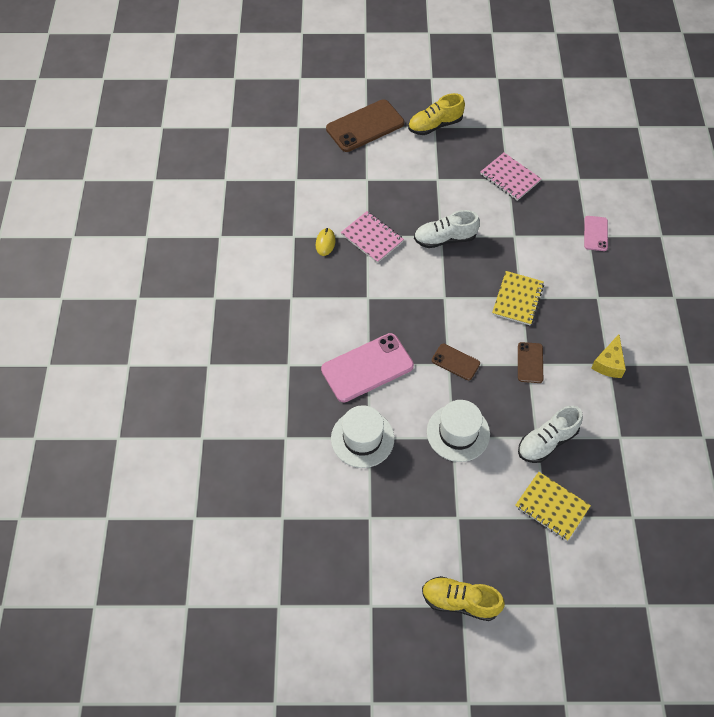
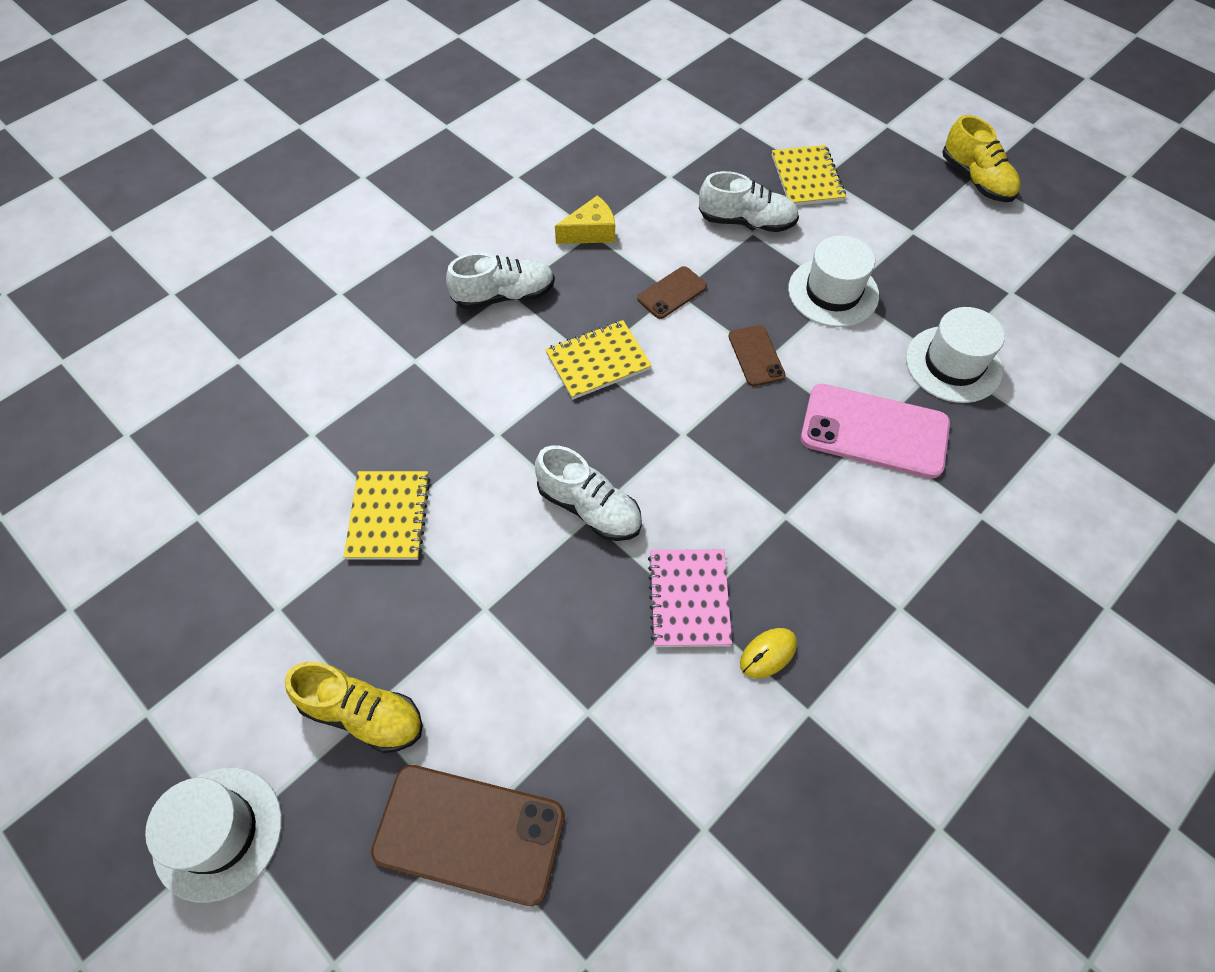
camera: 135 degrees left, 0 degrees up
pink notebook [480,153,541,201] -> yellow notebook [344,471,430,560]
pink phone [584,216,608,251] -> none
none -> white hat [145,768,282,903]
none -> white shoe [446,253,555,309]

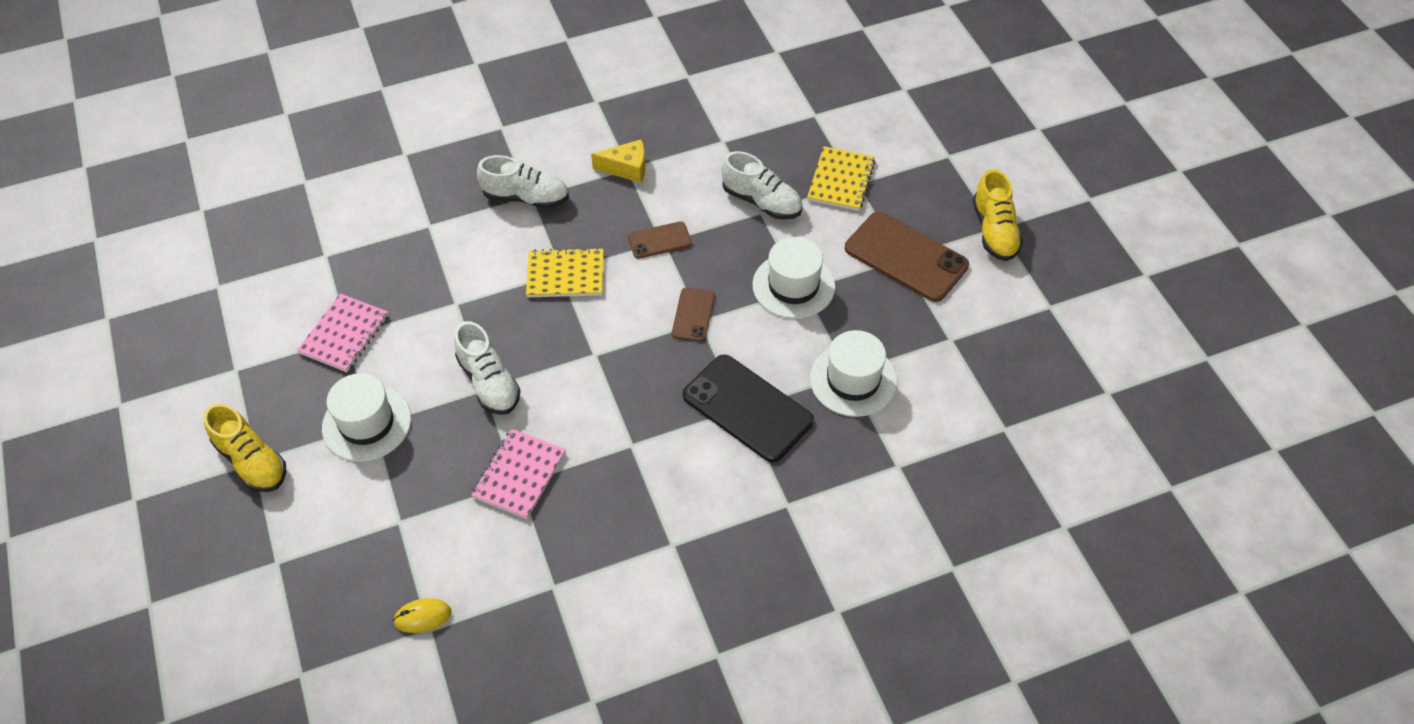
camera: 25 degrees right, 5 degrees down
white hat [145,768,282,903] -> white hat moved to [322,373,411,462]
yellow notebook [344,471,430,560] -> pink notebook [297,293,389,372]
brown phone [371,765,565,906] -> brown phone moved to [845,212,969,302]
yellow mouse [740,628,797,678] -> yellow mouse moved to [393,598,451,633]
pink phone [801,384,950,479] -> black phone [683,354,814,462]

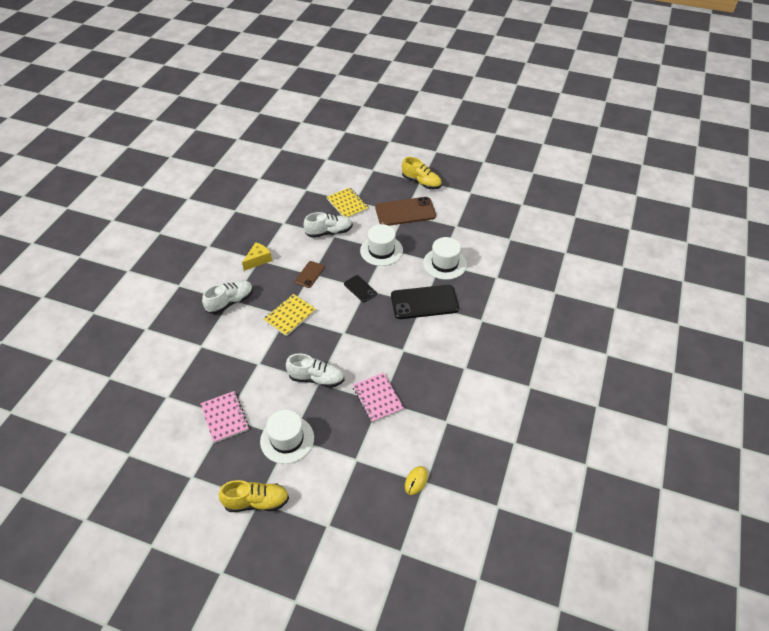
camera: 50 degrees left, 5 degrees down
brown phone [672,288,715,342] -> black phone [344,275,377,302]

